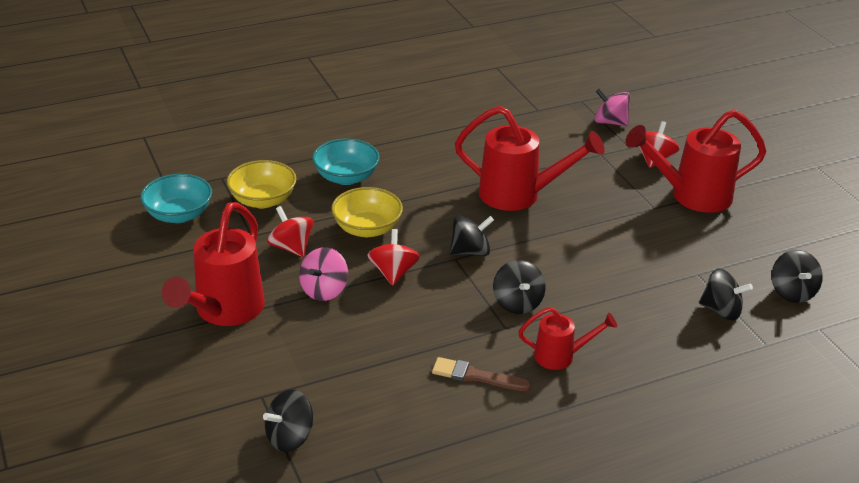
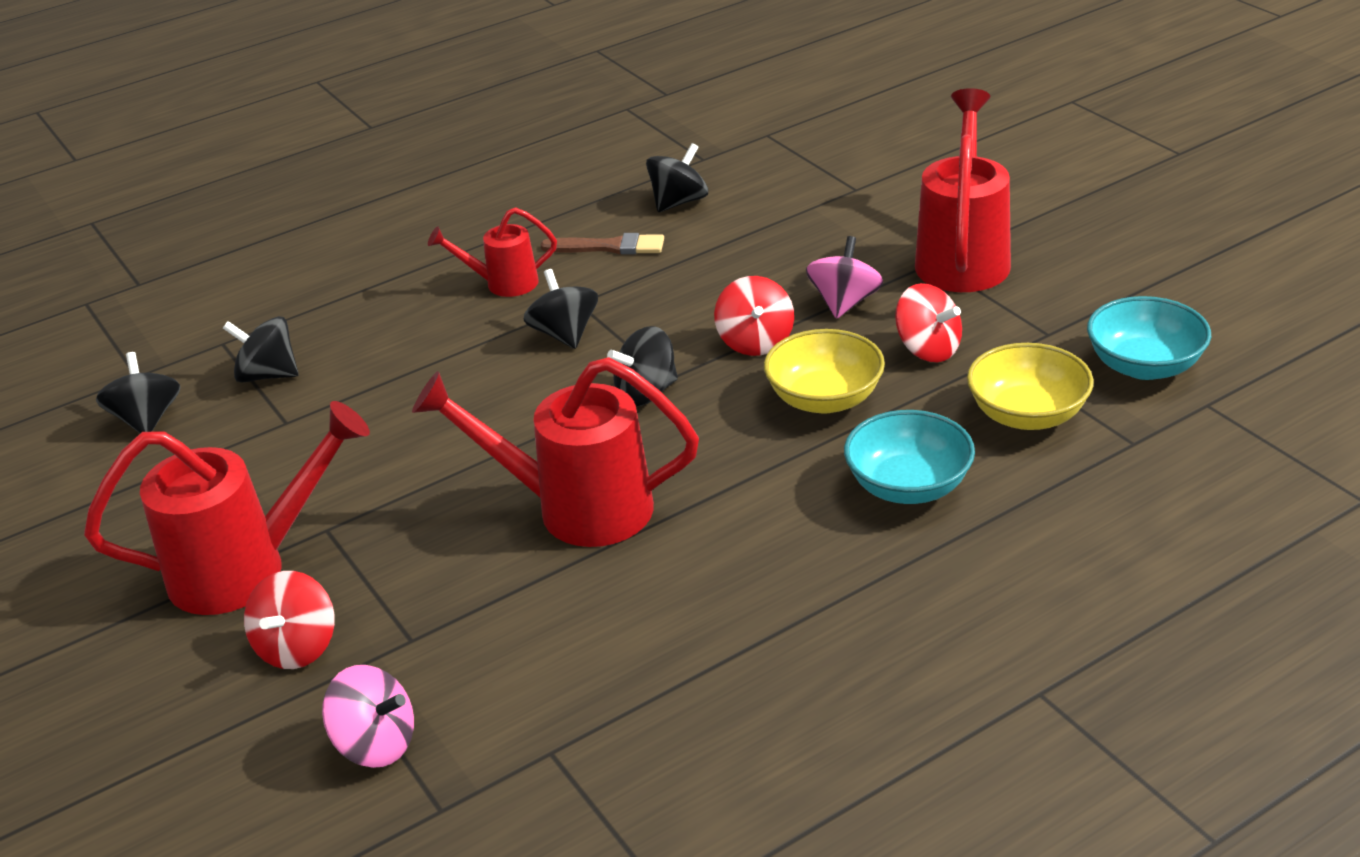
camera: 175 degrees right, 0 degrees up
black spinning top [263,389,313,452] -> black spinning top moved to [646,143,708,212]

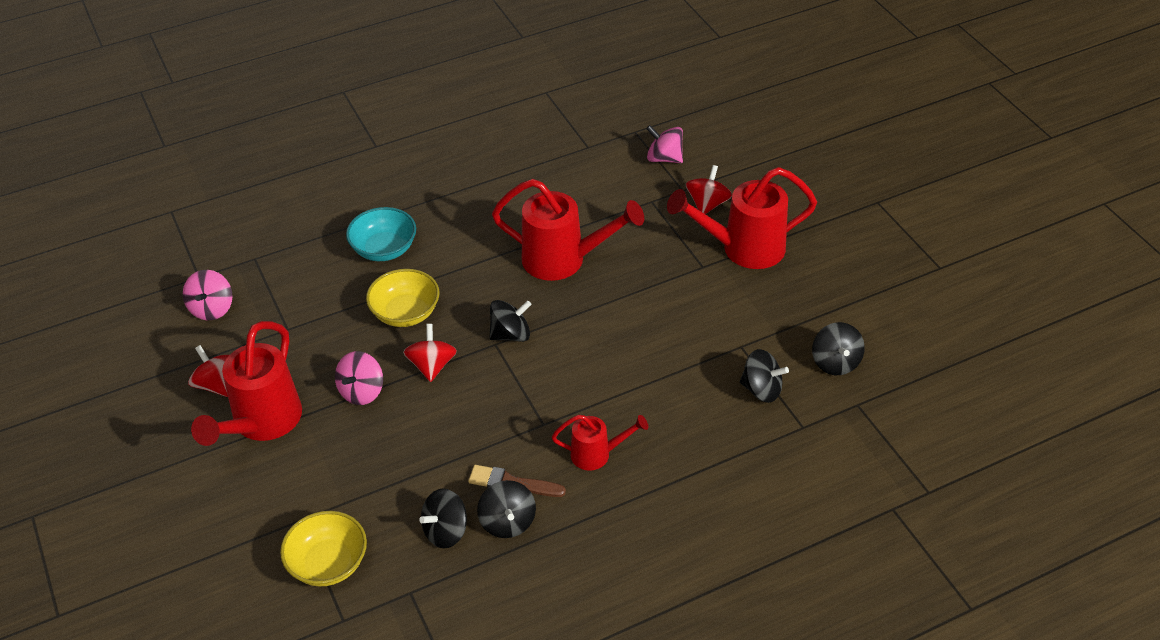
camera: 175 degrees left, 10 degrees up
black spinning top [524,269,598,349] -> black spinning top moved to [477,480,536,538]
red spinning top [895,283,962,362] -> red spinning top moved to [188,345,229,397]
yellow bowl [967,343,1094,430] -> yellow bowl moved to [280,511,367,586]
turquoise bowl [1087,296,1211,380] -> pink spinning top [183,270,233,320]

